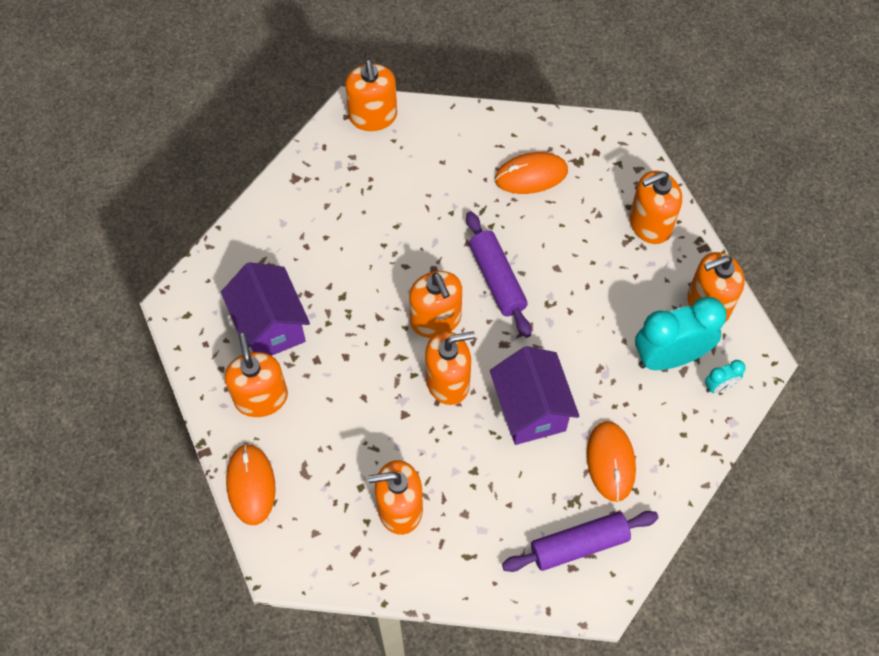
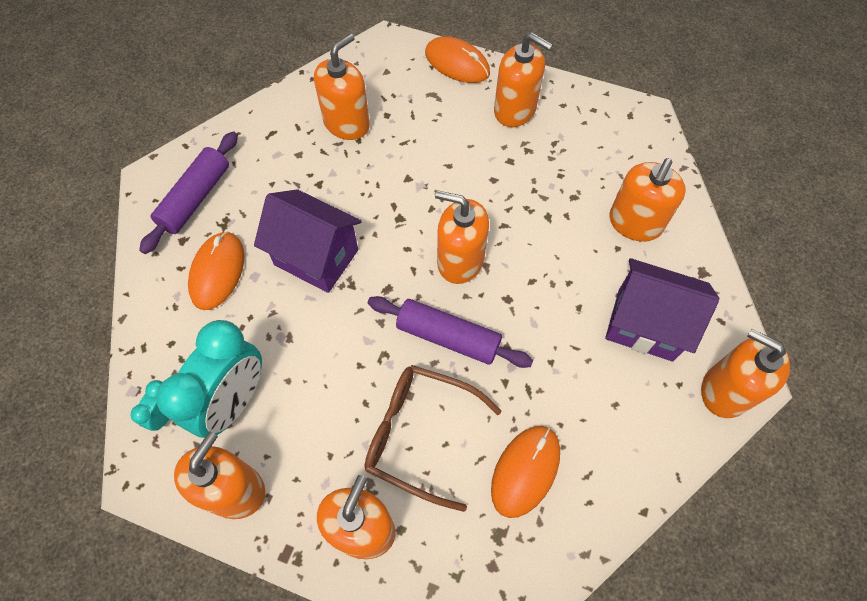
camera: 135 degrees right, 0 degrees up
purple house [221,262,310,356] -> purple house moved to [605,258,719,362]
orange soap dispenser [425,331,475,405] -> orange soap dispenser moved to [609,158,686,242]
orange mouse [587,421,636,502] -> orange mouse turned 60 degrees clockwise [188,231,244,310]
none -> brown glasses [365,365,502,512]

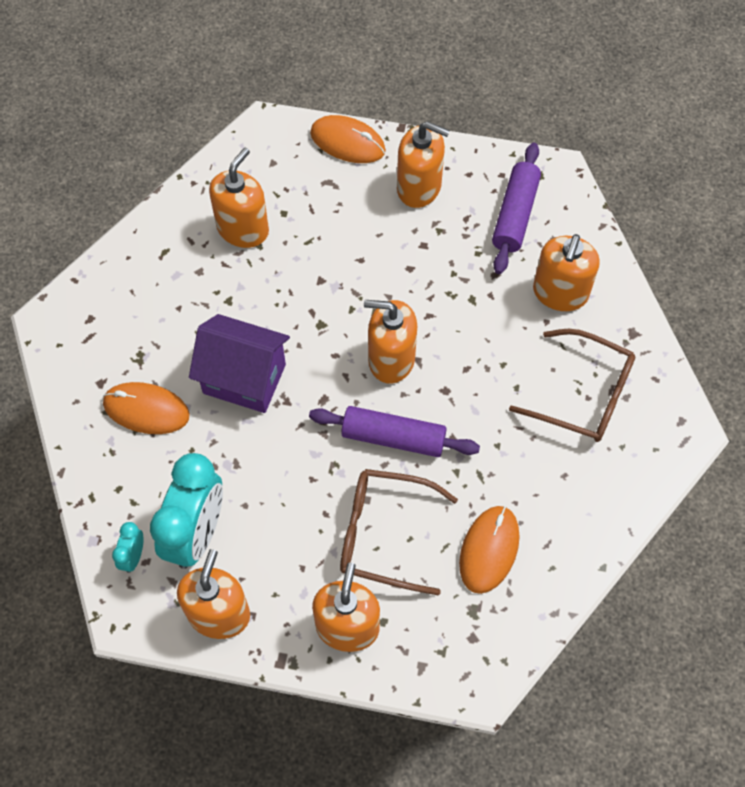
camera: 10 degrees left, 0 degrees up
purple rolling pin [139,131,238,254] -> purple rolling pin moved to [492,143,541,274]
orange mouse [188,231,244,310] -> orange mouse turned 75 degrees counterclockwise [103,382,190,434]
purple house [605,258,719,362] -> brown glasses [509,329,635,442]
orange soap dispenser [701,329,790,418] -> none

